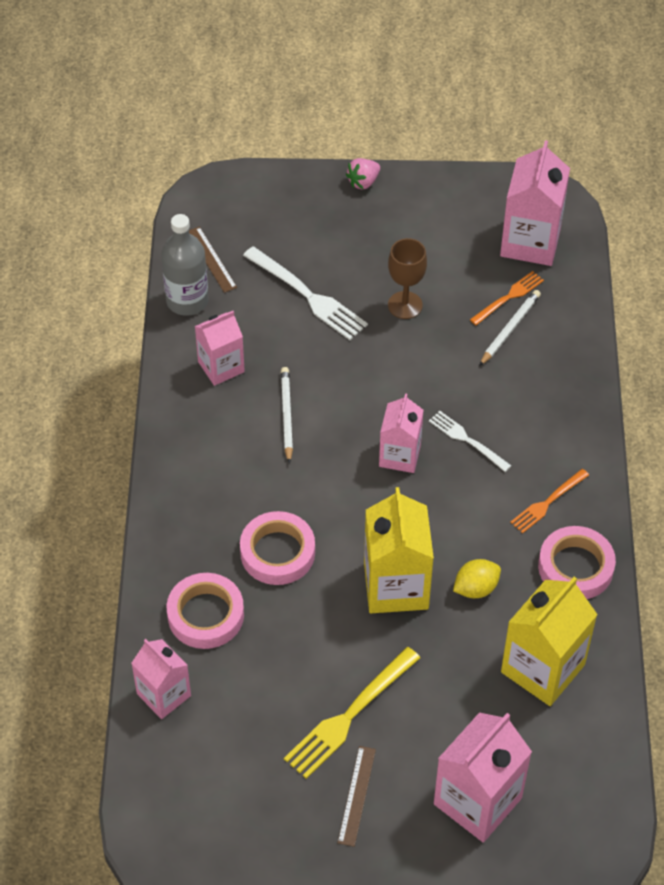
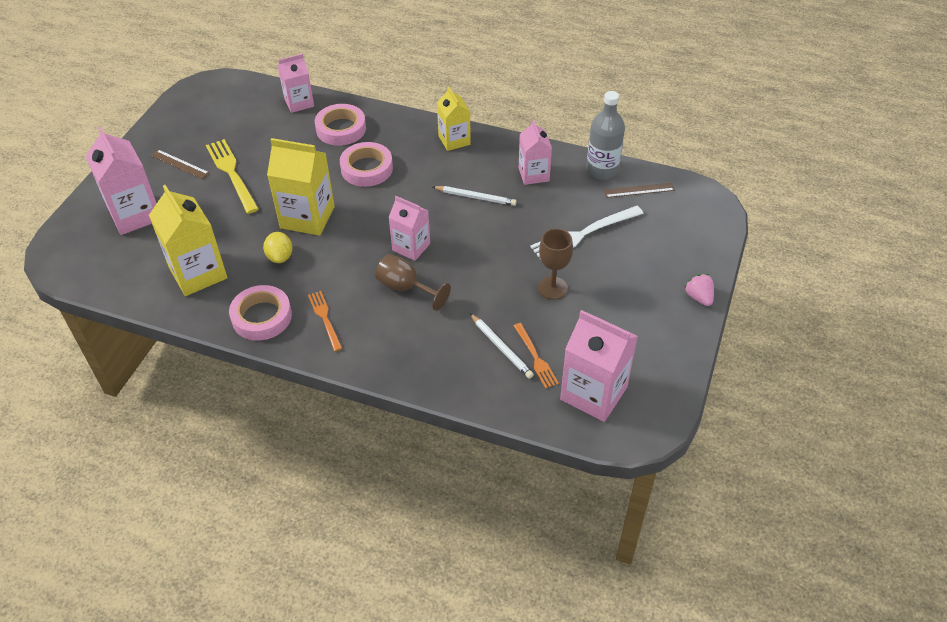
camera: 110 degrees right, 5 degrees down
white fork [429,411,511,472] -> brown goblet [375,254,451,311]
none -> yellow carton [437,87,471,151]

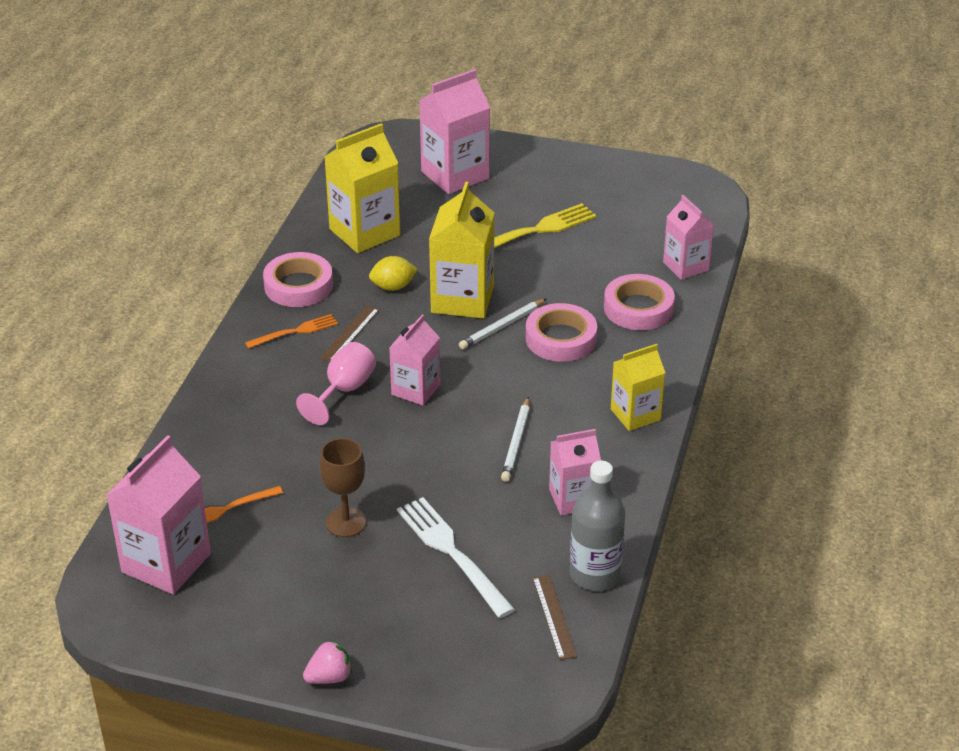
camera: 85 degrees right, 10 degrees down
brown ruler [151,149,209,179] -> brown ruler moved to [320,305,380,361]
brown goblet [375,254,451,311] -> pink goblet [296,342,376,425]
white pencil [470,313,534,379] -> white pencil moved to [459,299,546,349]

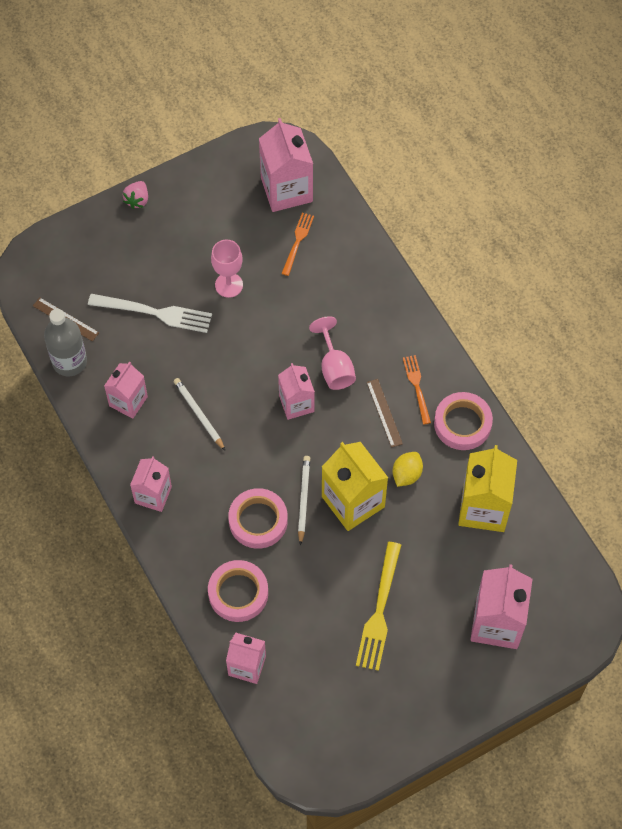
camera: 135 degrees right, 25 degrees up
orange fork [245,314,338,349] -> orange fork turned 150 degrees clockwise [403,355,431,424]
brown goblet [319,438,367,537] -> pink goblet [211,240,243,298]
yellow carton [611,344,665,431] -> pink carton [130,456,172,512]

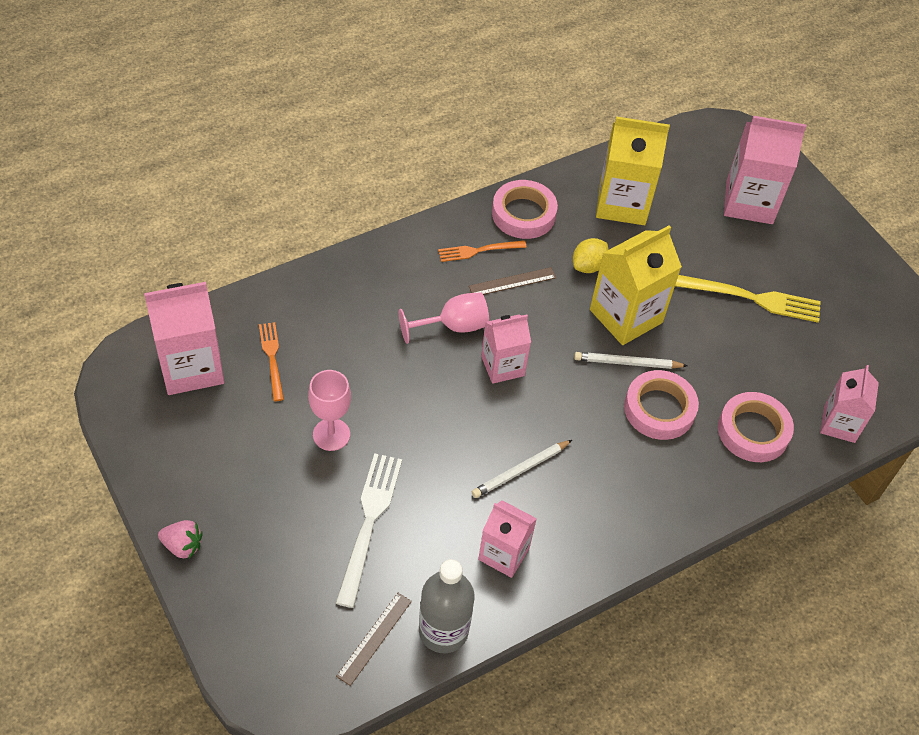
camera: 95 degrees left, 10 degrees down
pink carton [130,456,172,512] -> none
orange fork [281,213,314,276] -> orange fork turned 60 degrees clockwise [259,322,284,401]
yellow lemon [392,452,423,487] -> yellow lemon turned 75 degrees counterclockwise [573,238,609,273]

